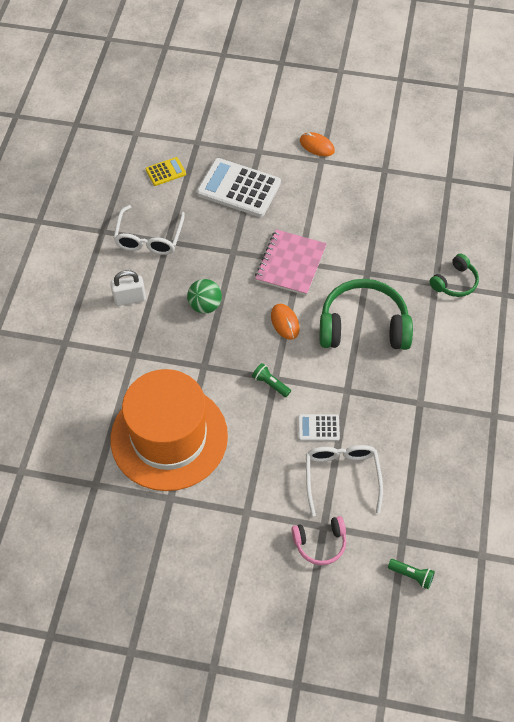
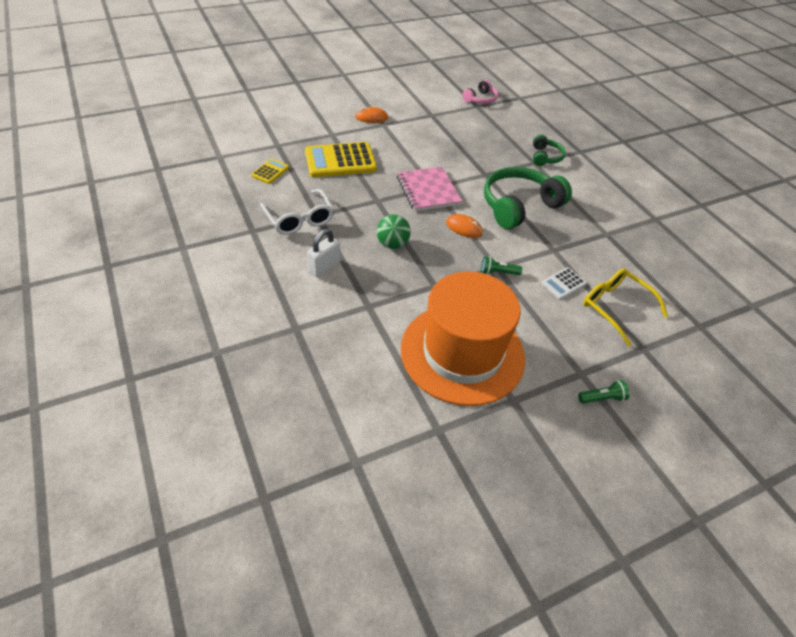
camera: 40 degrees left, 10 degrees down
white calculator [197,158,281,217] -> yellow calculator [305,142,377,177]
pink headphones [292,516,347,565] -> pink headphones moved to [462,80,498,104]
white glasses [306,445,383,517] -> yellow glasses [583,268,668,346]
green flashlight [388,559,435,589] -> green flashlight moved to [578,380,630,403]

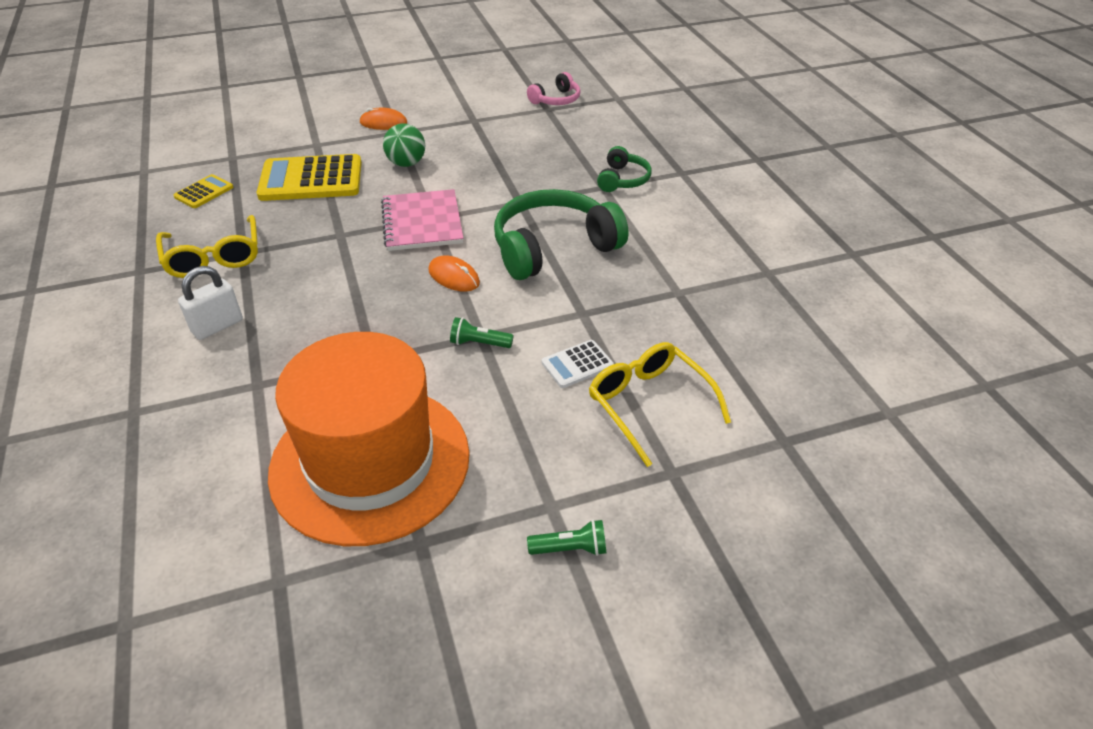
camera: 10 degrees right, 5 degrees down
white glasses [260,189,334,235] -> yellow glasses [156,215,258,278]
green ball [377,214,411,249] -> green ball moved to [383,123,425,167]

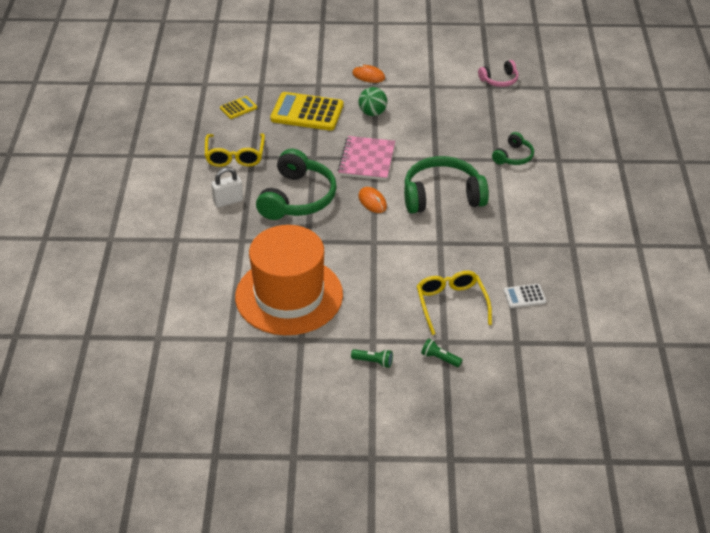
camera: 20 degrees right, 0 degrees up
green flashlight [450,317,514,348] -> green flashlight moved to [421,339,463,367]
white calculator [542,340,614,388] -> white calculator moved to [503,284,546,308]
none -> green headphones [256,149,337,220]

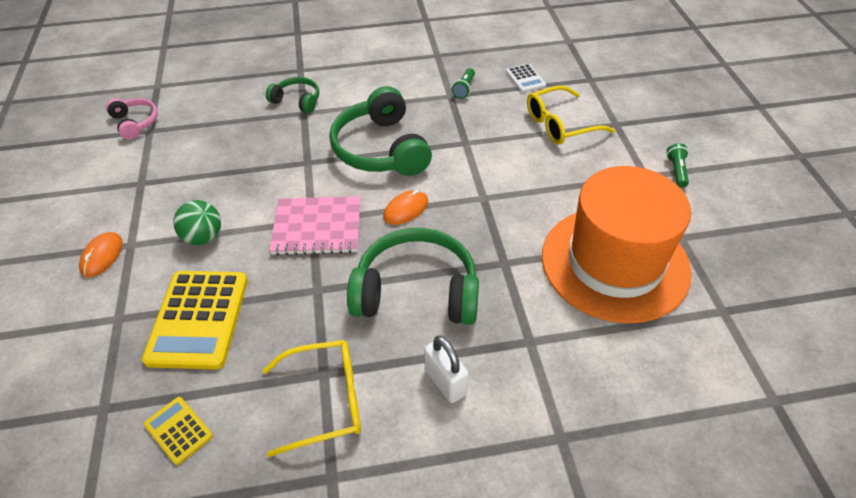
camera: 100 degrees left, 5 degrees up
green flashlight [421,339,463,367] -> green flashlight moved to [452,68,475,99]

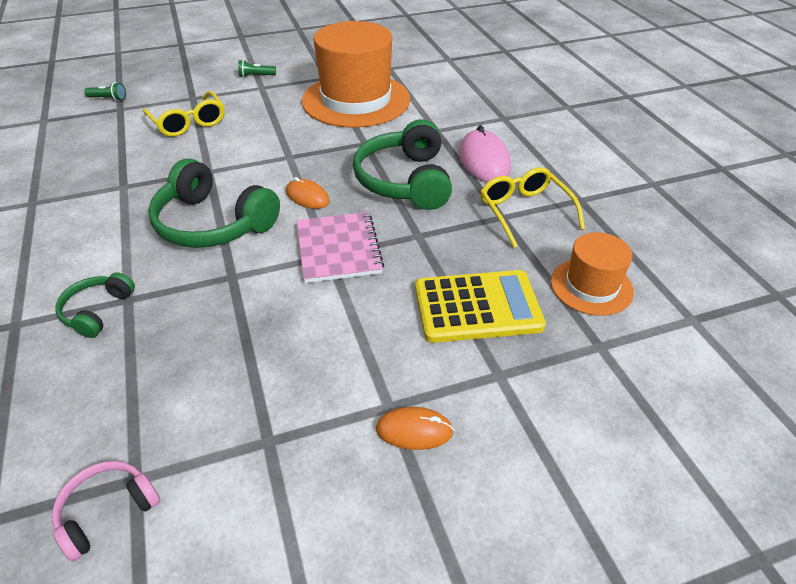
camera: 100 degrees left, 5 degrees down
yellow calculator [144,397,213,465] -> orange hat [551,232,634,316]
green ball [173,200,221,245] -> none
green headphones [329,86,432,176] -> green headphones turned 60 degrees clockwise [148,158,280,248]
white padlock [424,335,469,403] -> pink mouse [459,125,511,182]
green flashlight [452,68,475,99] -> green flashlight moved to [84,82,126,101]
white calculator [506,64,546,92] -> none

